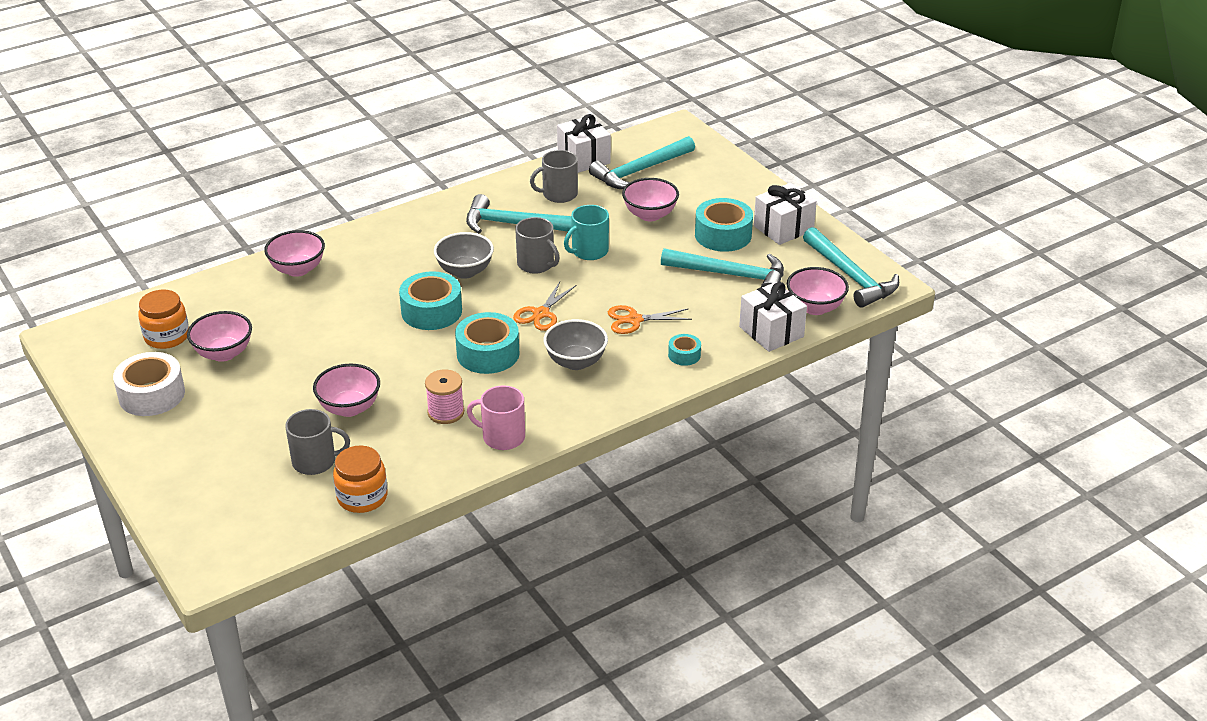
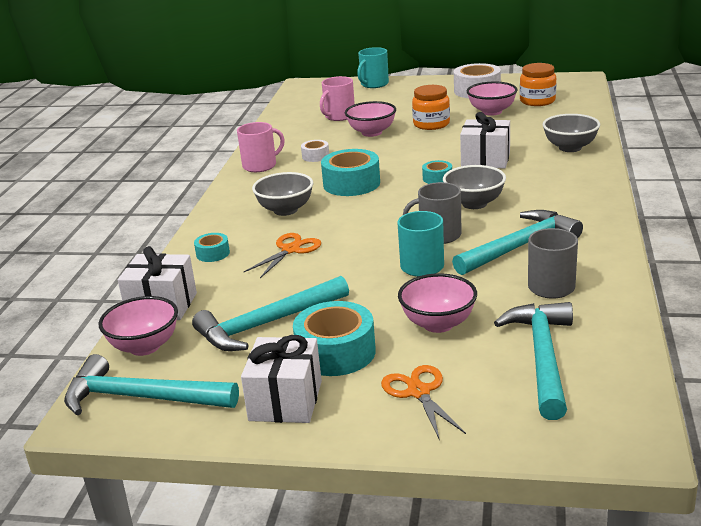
camera: 135 degrees right, 10 degrees down
pink bowl [264,230,325,277] -> grey bowl [543,114,600,152]
grey mug [285,409,350,475] -> pink mug [320,76,355,121]
orange jar [333,446,388,513] -> orange jar moved to [412,85,450,130]
turquoise tape [399,271,462,330] -> turquoise tape [422,160,452,184], size x0.52
pink spool [425,370,464,424] -> white tape [301,140,329,162]
orange scissors [513,282,576,331] -> orange scissors moved to [381,365,466,441]
white gift [557,114,611,173] -> white gift moved to [460,112,510,169]
none -> turquoise mug [357,47,389,88]

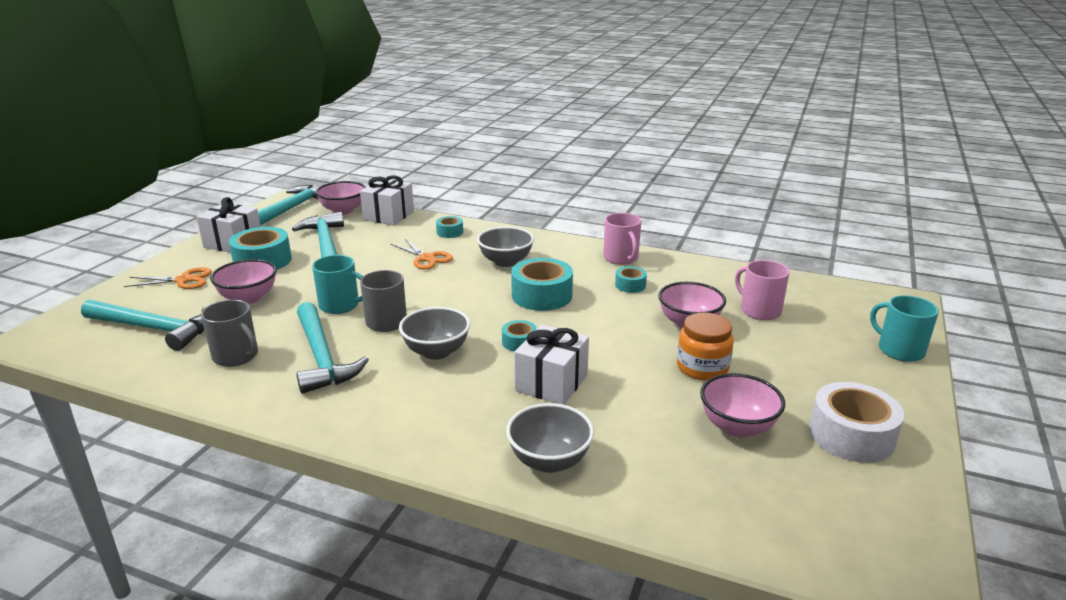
camera: 100 degrees right, 0 degrees up
white tape [301,140,329,162] -> turquoise tape [615,266,647,293]
orange jar [520,63,556,106] -> none

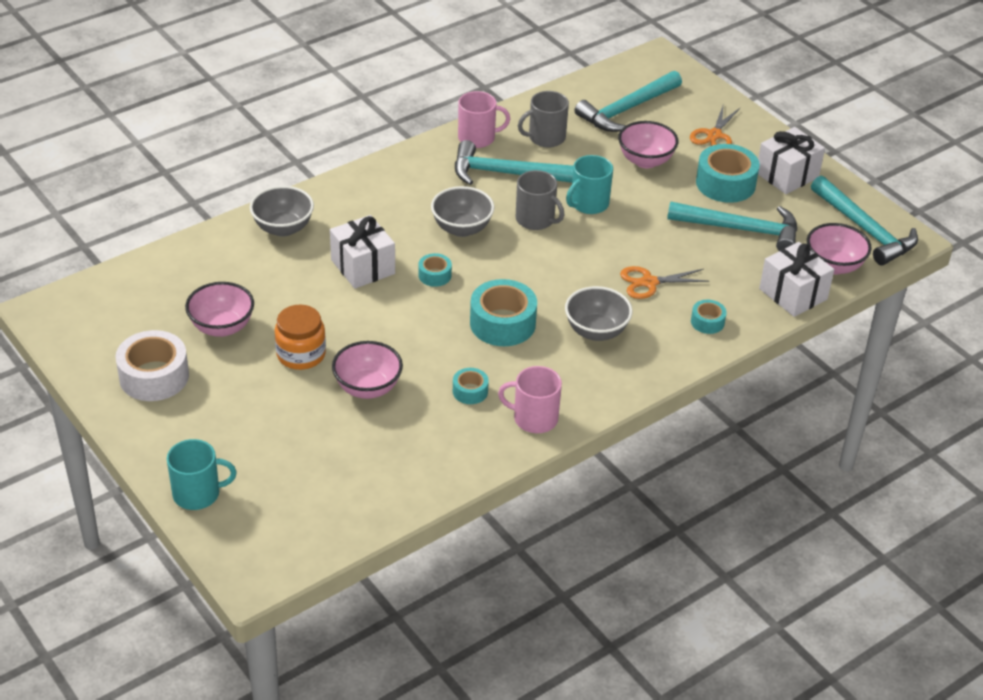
camera: 120 degrees right, 15 degrees up
pink mug [735,260,790,320] -> pink mug moved to [458,91,510,148]

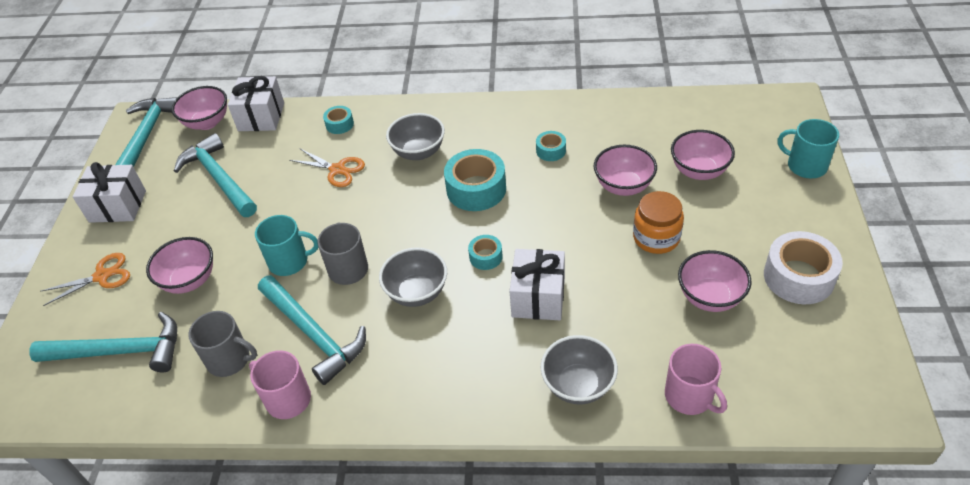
camera: 135 degrees left, 5 degrees up
pink mug [498,366,562,433] -> pink mug moved to [665,344,727,415]
turquoise tape [696,144,760,203] -> none
none -> pink bowl [671,130,735,180]

